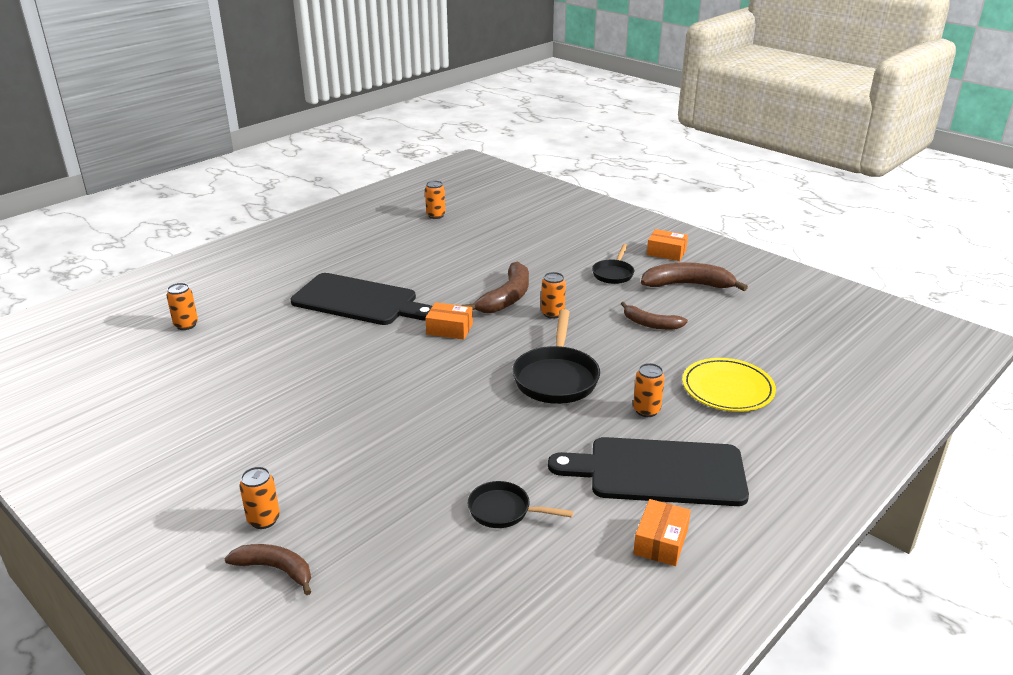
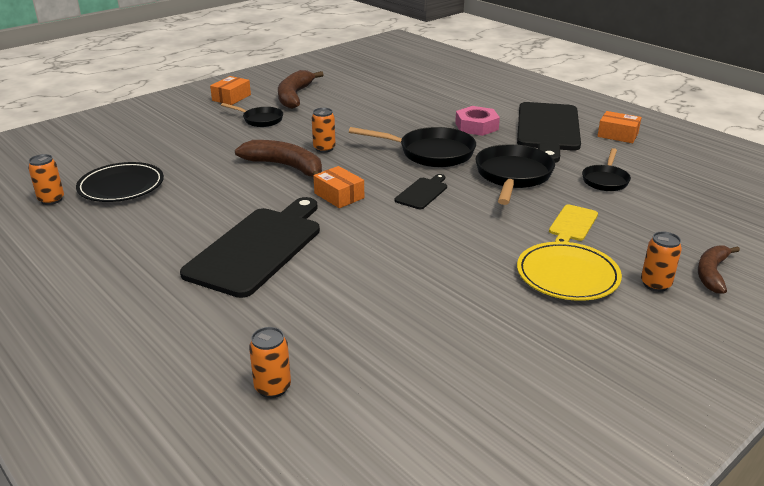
camera: 85 degrees left, 0 degrees up
orange box [425,302,473,340] -> orange box turned 60 degrees counterclockwise [313,166,364,208]
brown banana [621,302,688,330] -> none
orange can [633,363,665,417] -> pink nut [455,106,500,136]
yellow plate [682,358,776,412] -> yellow plate moved to [517,242,622,301]
none -> black plate [76,162,164,202]
none -> black cutting board [395,174,447,209]
none -> black pan [475,144,555,205]
none -> yellow cutting board [549,204,598,242]

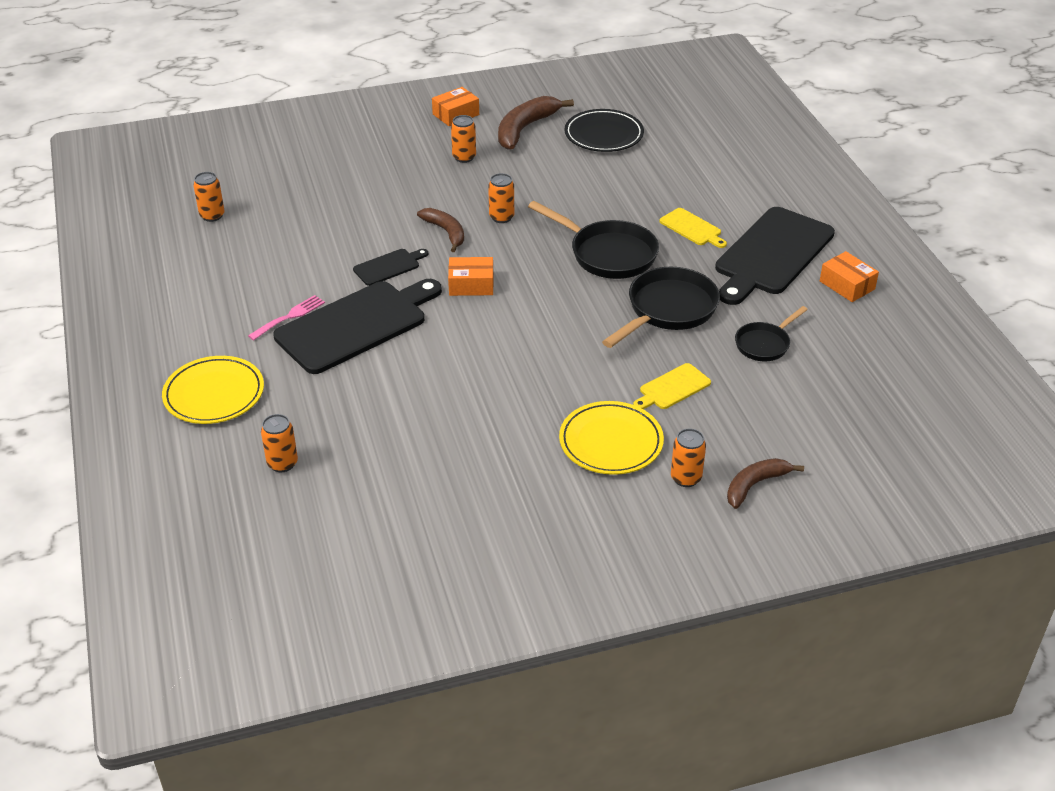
camera: 25 degrees right, 10 degrees up
black plate [76,162,164,202] -> black plate moved to [565,109,644,152]
black pan [221,103,283,127] -> orange can [451,115,476,163]
brown banana [235,140,322,176] -> brown banana [417,208,464,252], size x0.64
orange box [313,166,364,208] -> orange box turned 75 degrees counterclockwise [448,257,494,296]
black cutting board [395,174,447,209] -> black cutting board moved to [353,249,428,286]
pink nut [455,106,500,136] -> yellow cutting board [659,208,727,248]
none -> yellow plate [162,356,264,424]
none -> pink fork [248,295,325,340]

